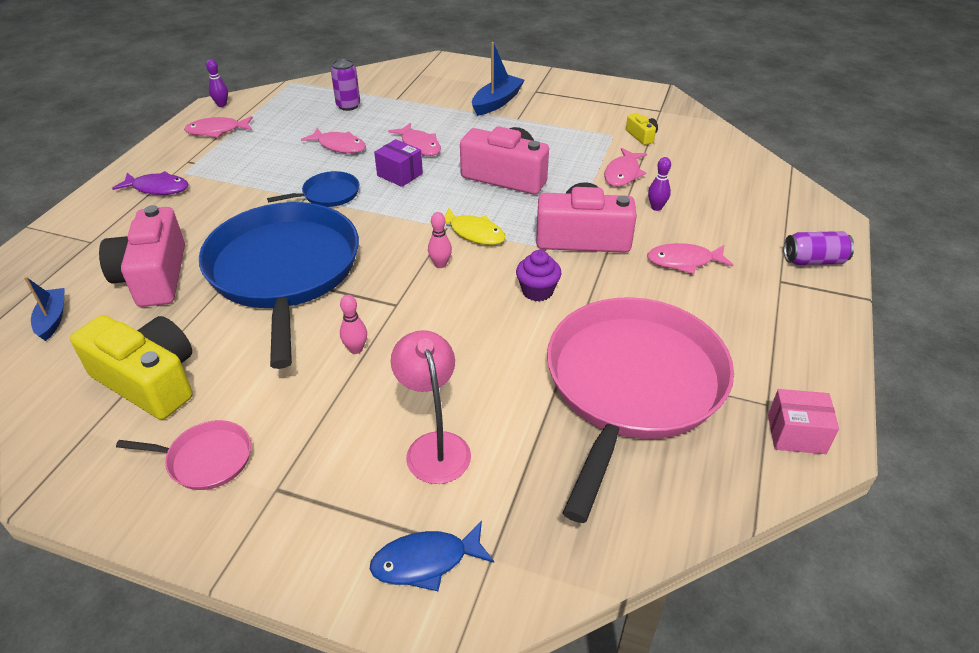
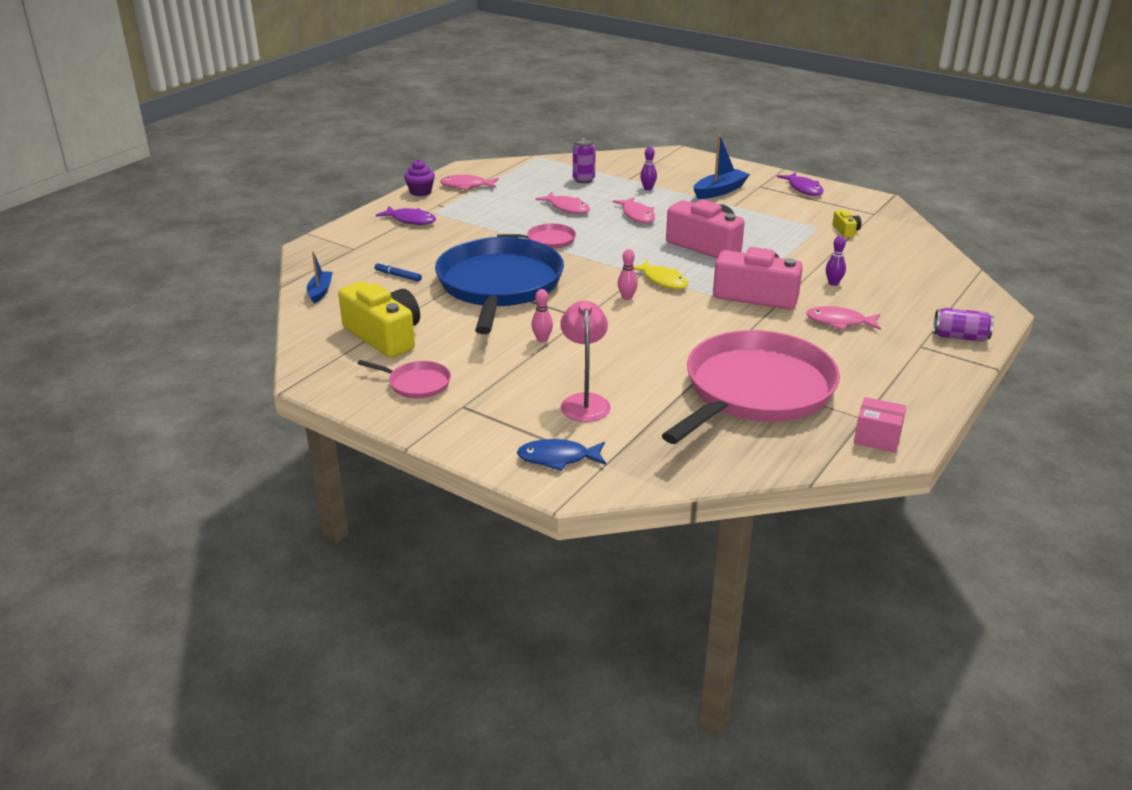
camera: 15 degrees right, 10 degrees down
pink camera [99,205,185,307] -> blue marker [375,262,422,282]
purple bowling pin [206,59,228,107] -> purple bowling pin moved to [640,147,657,190]
blue pan [267,171,359,207] -> pink pan [497,223,576,249]
purple box [374,139,423,187] -> none
purple cupcake [516,250,561,301] -> purple cupcake moved to [404,160,435,196]
pink fish [604,148,647,187] -> none
none -> purple fish [777,172,824,196]

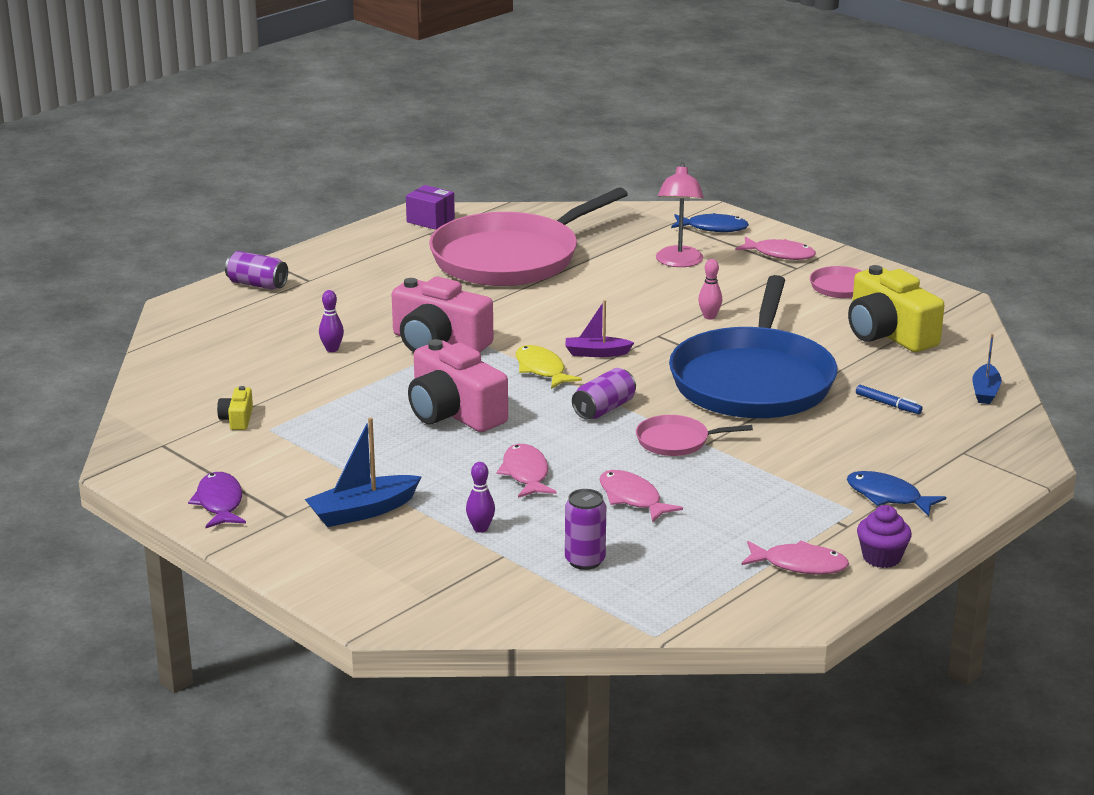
camera: 170 degrees left, 5 degrees down
purple fish [376,206,436,225] -> blue fish [847,471,946,516]
pink bowling pin [618,249,638,300] -> purple boat [566,300,634,357]
pink fish [806,306,881,330] -> pink fish moved to [735,237,816,260]
pink box [854,397,906,453] -> purple box [406,185,455,230]
none -> purple can [572,368,636,419]

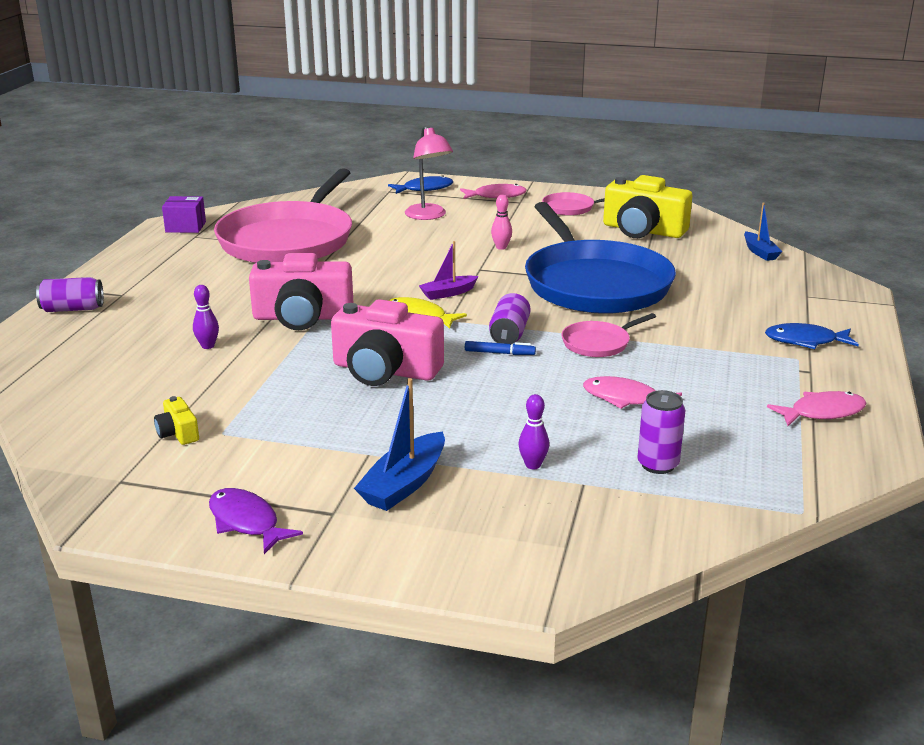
camera: 30 degrees left, 0 degrees up
pink fish [497,444,557,498] -> none
blue marker [856,385,923,414] -> blue marker moved to [465,341,536,355]
purple cupcake [857,505,912,568] -> none

